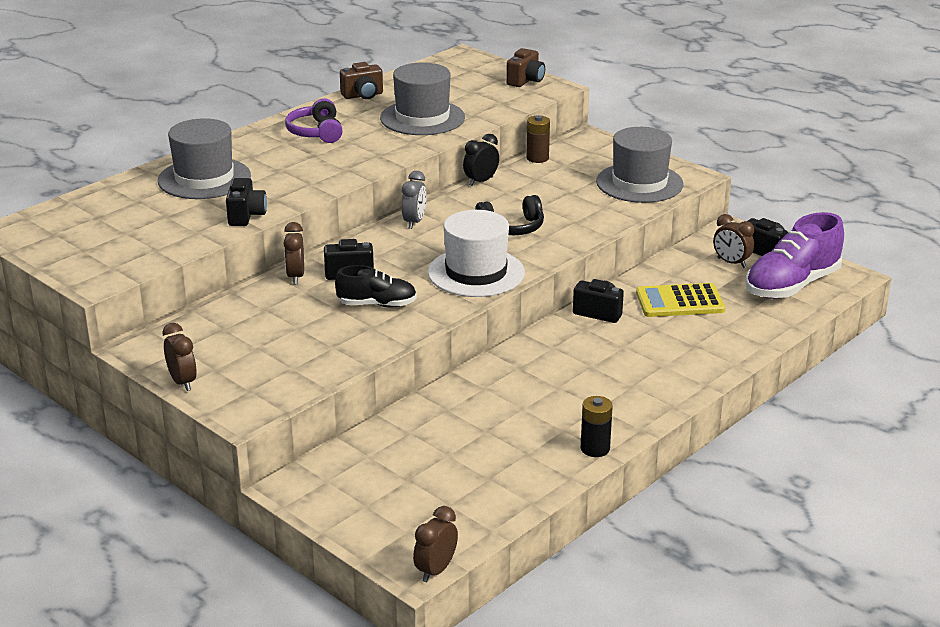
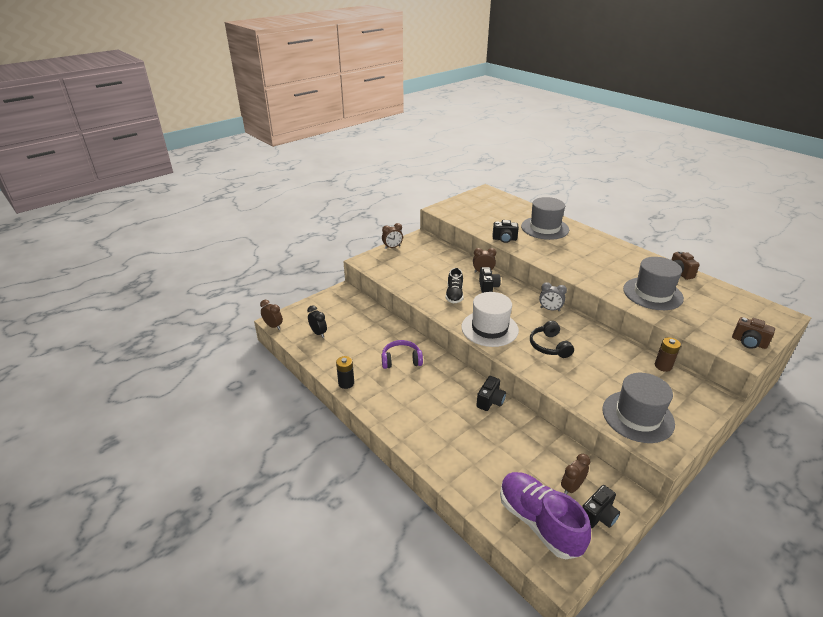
camera: 95 degrees right, 5 degrees up
purple headphones [285,98,343,143] -> purple headphones moved to [382,340,423,369]
black clock [463,134,499,186] -> black clock moved to [307,305,327,338]
yellow calculator [636,283,725,317] -> none

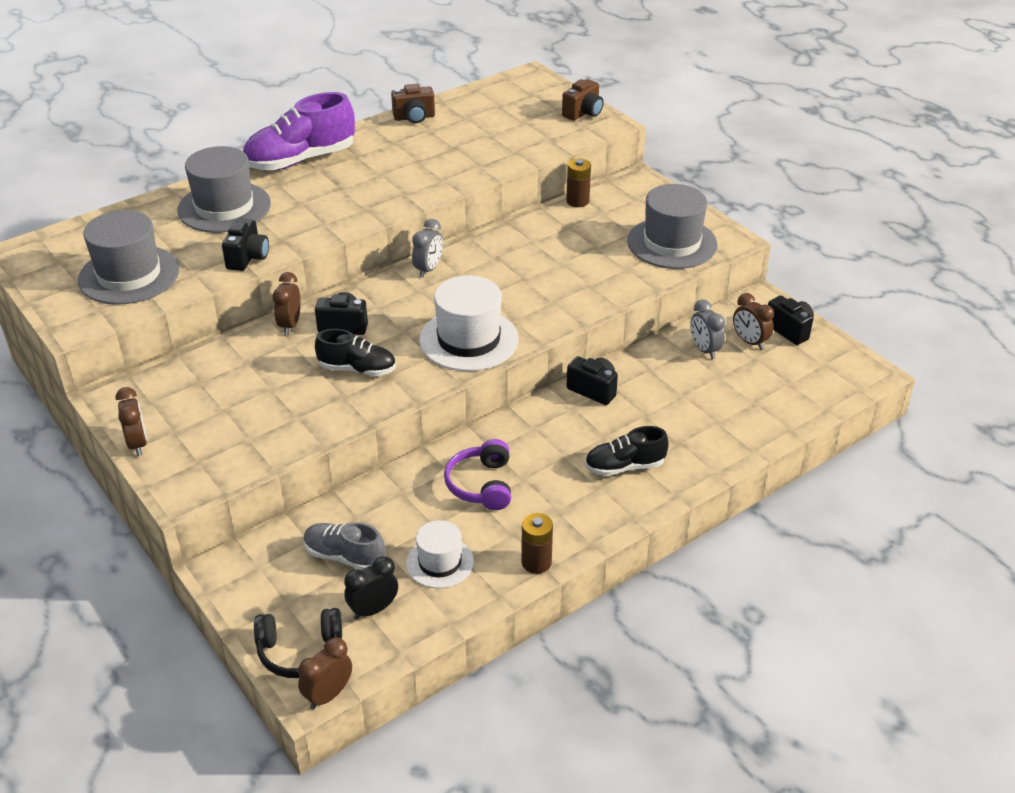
camera: 85 degrees left, 5 degrees up
black battery [336,356,354,389] -> brown battery [521,513,553,574]
purple shoe [500,472,591,559] -> purple shoe moved to [243,92,355,171]
black headphones [530,321,574,358] -> black headphones moved to [254,608,342,678]
grey hat [623,257,684,310] -> grey hat moved to [78,210,180,305]
none -> grey shoe [304,522,386,570]
none -> white hat [406,520,474,589]
none -> black shoe [585,426,669,476]
none -> grey clock [690,300,725,359]

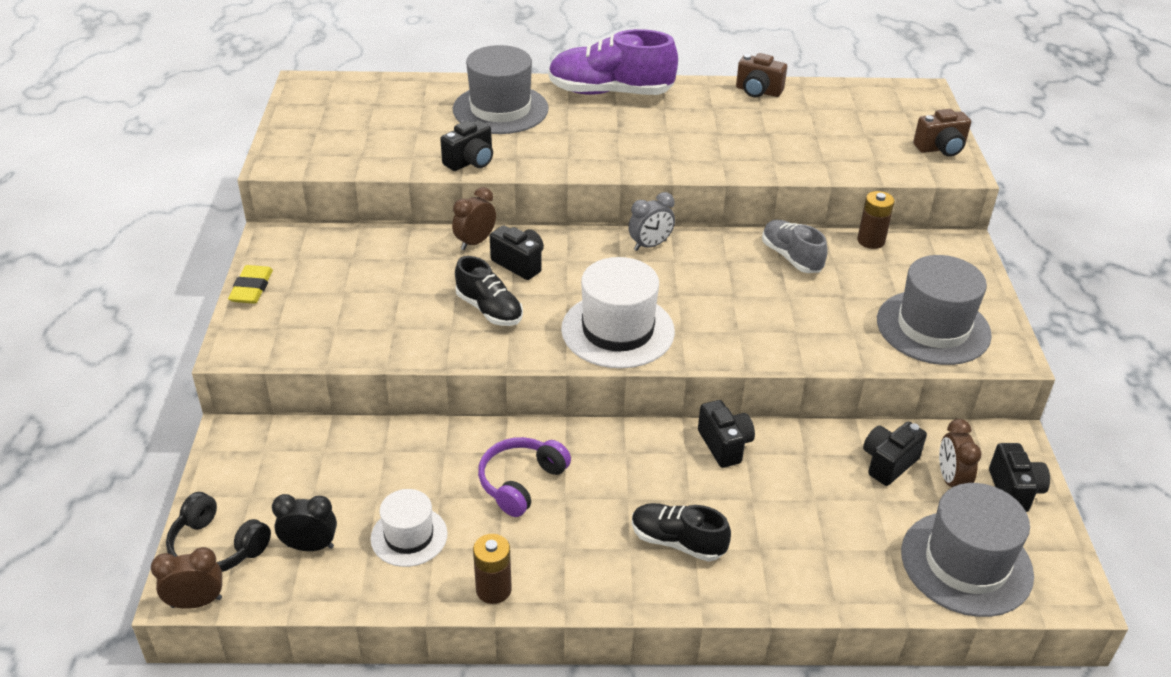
camera: 35 degrees right, 0 degrees up
grey hat [78,210,180,305] -> grey hat moved to [901,483,1034,617]
brown clock [116,387,147,456] -> yellow eraser [228,265,273,304]
grey shoe [304,522,386,570] -> grey shoe moved to [762,220,828,273]
grey clock [690,300,725,359] -> black camera [863,422,927,486]

